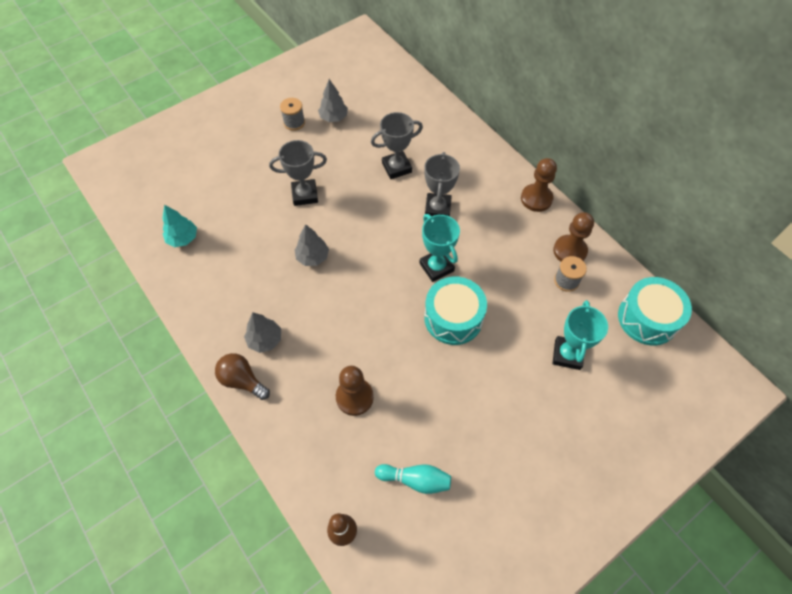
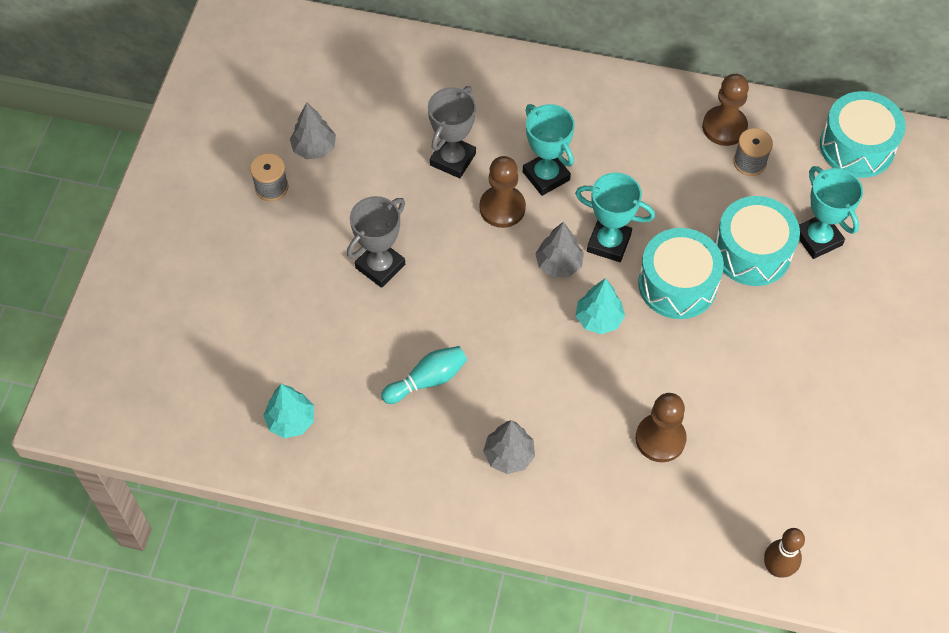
camera: 40 degrees left, 0 degrees up
brown light bulb [215,353,270,400] -> none
grey tree [295,224,329,266] -> grey tree moved to [535,222,584,277]
turquoise bowling pin [375,464,451,494] -> turquoise bowling pin moved to [381,346,467,404]
grey trophy [424,152,460,217] -> turquoise trophy [523,104,575,196]
brown pawn [521,158,557,212] -> brown pawn moved to [480,156,526,228]
none -> turquoise tree [576,278,625,334]
none -> turquoise drum [715,196,800,286]

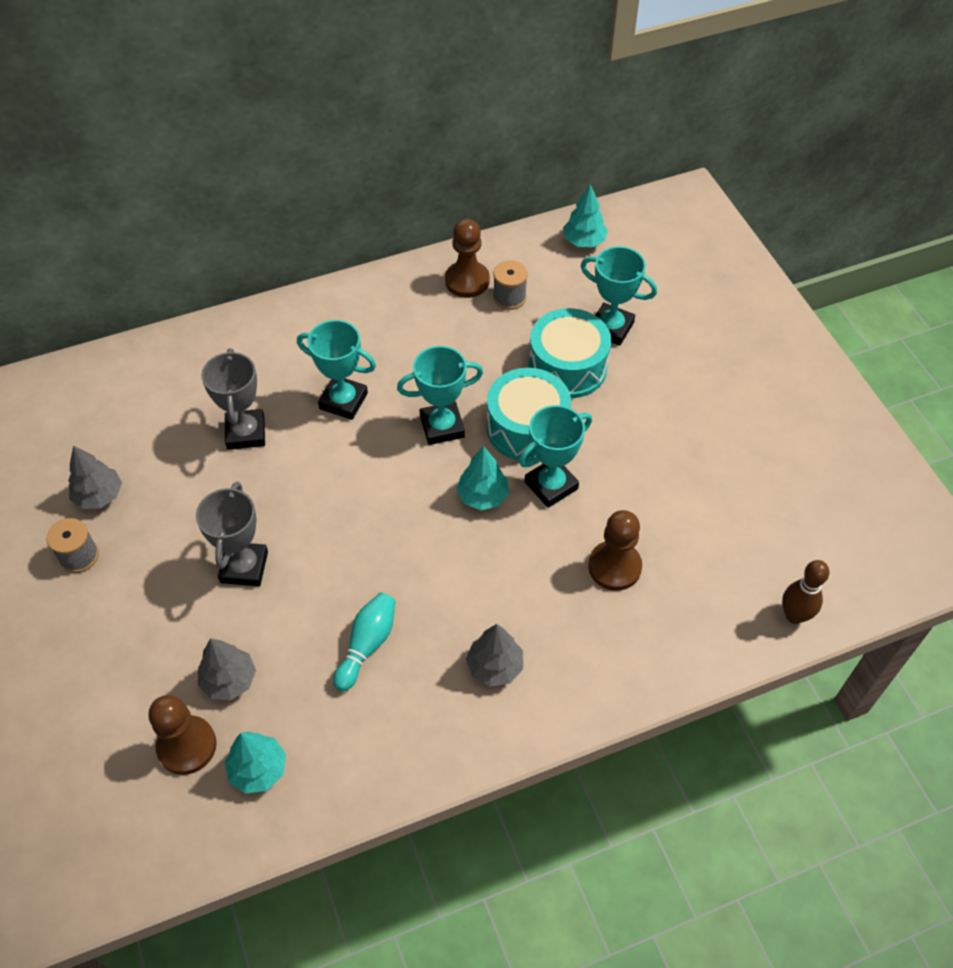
camera: 35 degrees left, 5 degrees down
brown pawn [480,156,526,228] -> brown pawn moved to [148,695,217,775]
grey tree [535,222,584,277] -> grey tree moved to [198,638,256,700]
turquoise drum [820,91,906,178] -> turquoise tree [563,184,608,247]
none -> turquoise trophy [519,405,592,508]

